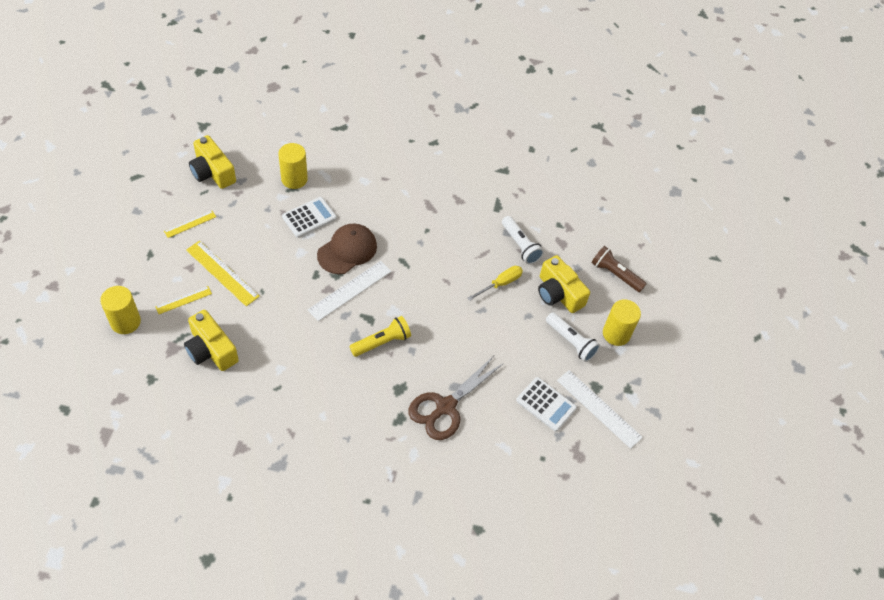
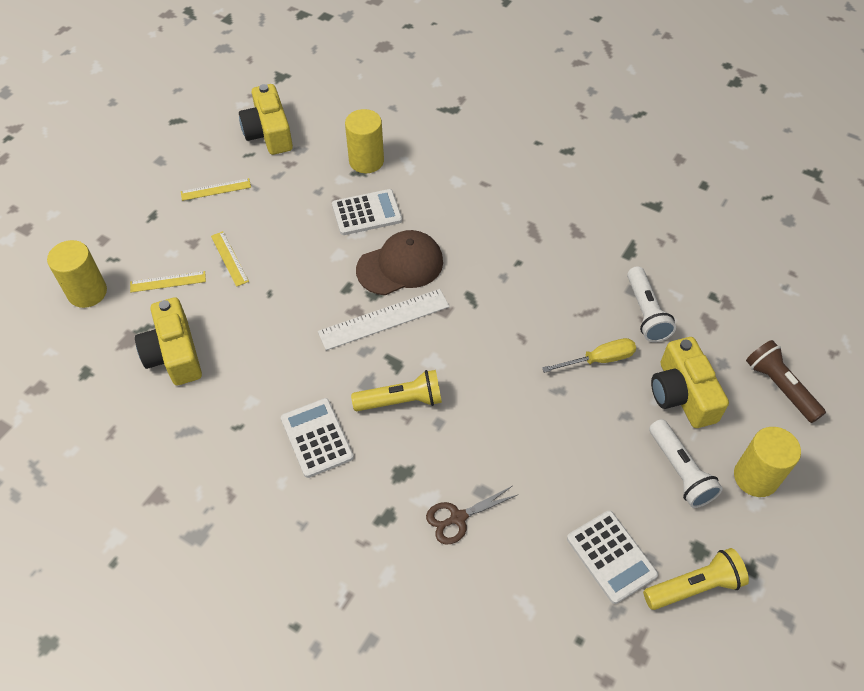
camera: 25 degrees right, 0 degrees up
yellow ruler [186,241,260,306] -> yellow ruler [211,231,249,287], size x0.58
brown scissors [408,357,504,440] -> brown scissors [426,486,517,544], size x0.55
white ruler [557,370,643,449] -> yellow flashlight [643,548,749,610]
none -> white calculator [281,398,354,478]

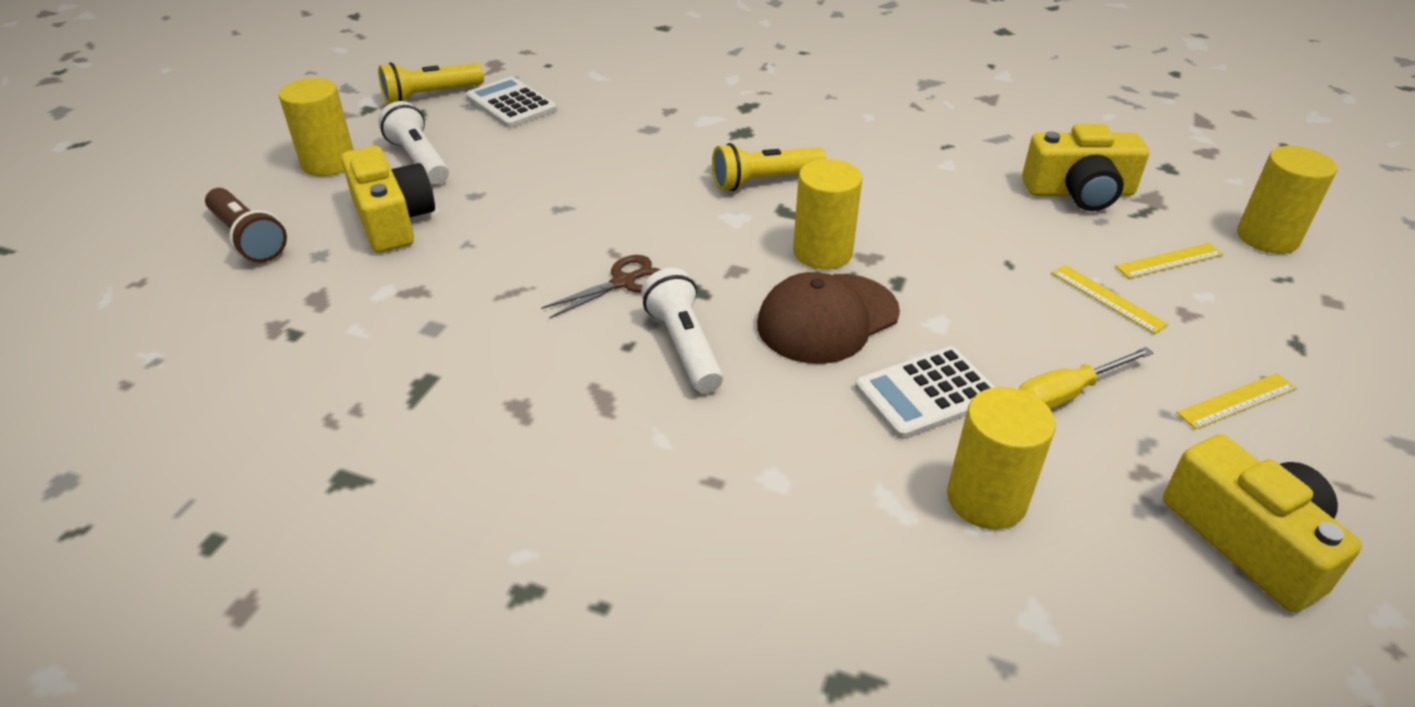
camera: 170 degrees right, 15 degrees down
yellow camera [135,297,202,385] -> yellow camera turned 120 degrees clockwise [1022,124,1149,211]
white calculator [281,398,354,478] -> none
white ruler [318,289,450,350] -> yellow cylinder [793,159,862,269]
brown scissors [426,486,517,544] -> brown scissors moved to [541,255,661,319]
yellow screwdriver [542,338,636,373] -> yellow screwdriver moved to [1019,347,1154,410]
white flashlight [627,266,676,342] -> white flashlight moved to [641,268,723,393]

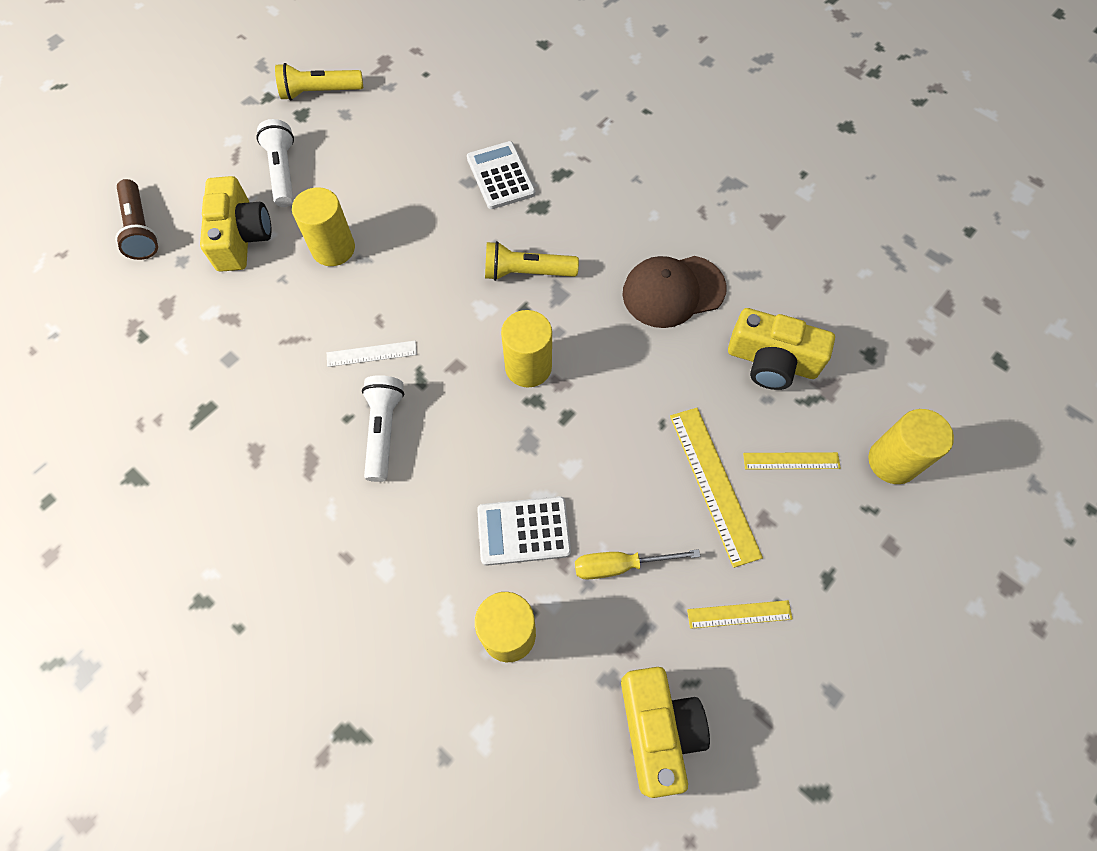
camera: 20 degrees right, 25 degrees up
yellow cylinder [279,78,354,176] -> yellow cylinder moved to [292,187,355,266]
white calculator [466,77,557,128] -> white calculator moved to [467,141,536,209]
brown scissors [541,255,661,319] -> white ruler [327,341,417,367]
brown cap [757,272,900,364] -> brown cap moved to [622,256,727,328]
yellow ruler [1052,265,1168,334] -> yellow ruler [670,408,763,568], size x1.74

